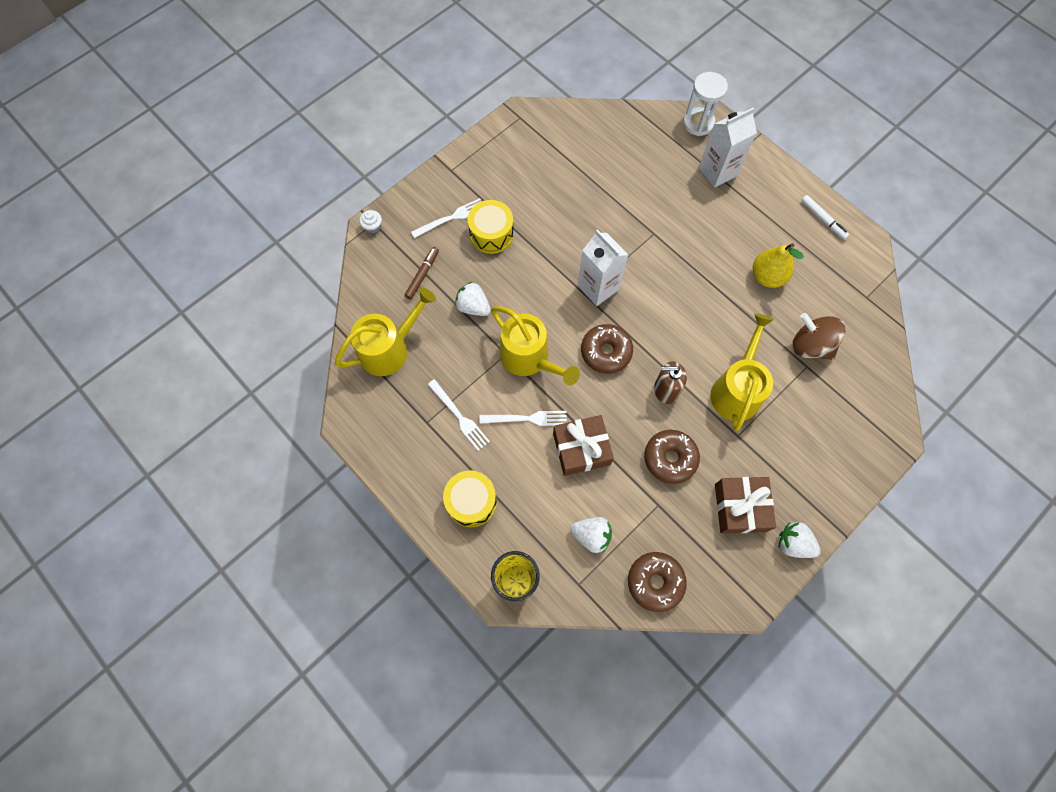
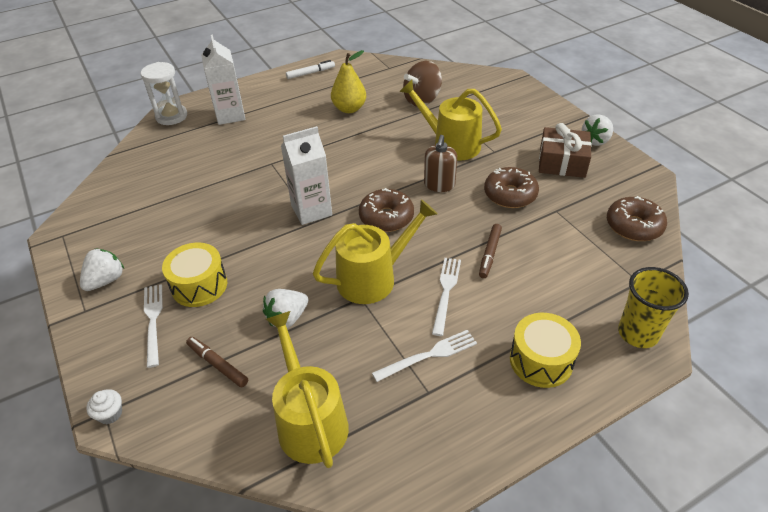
camera: 75 degrees left, 25 degrees down
brown gift [553,415,614,476] -> brown marker [479,224,502,278]
white strawberry [570,517,612,553] -> white strawberry moved to [80,249,124,291]

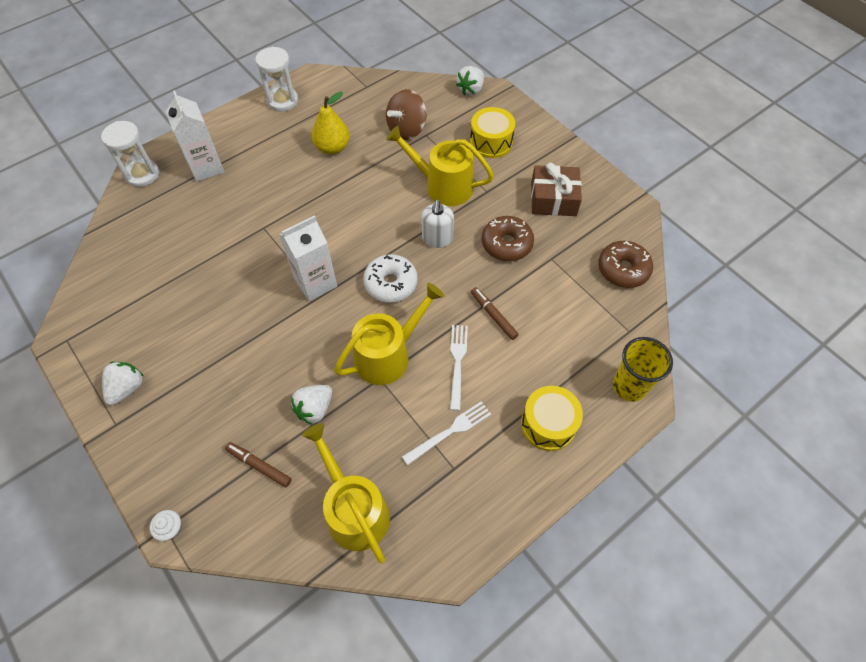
camera: 10 degrees left, 15 degrees up
white fork [144,284,163,368] -> none
yellow drum [162,242,227,307] -> yellow drum moved to [470,107,515,158]
white marker [286,60,335,79] -> white hourglass [255,46,298,112]
brown donut [359,188,414,232] -> white donut [363,254,418,303]
brown soap dispenser [424,135,457,192] -> white soap dispenser [422,200,454,248]
brown marker [479,224,502,278] -> brown marker turned 135 degrees clockwise [471,287,519,340]
white strawberry [582,114,613,146] -> white strawberry moved to [456,66,484,96]

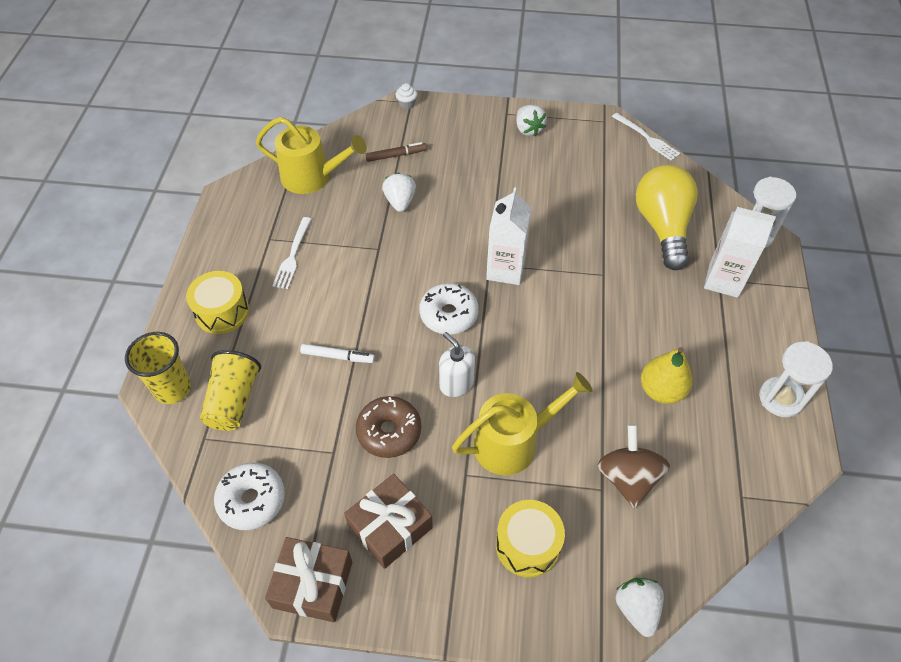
camera: 135 degrees right, 5 degrees down
yellow watering can [334,283,444,385] -> none
white fork [450,325,468,411] -> white fork moved to [612,113,680,161]
brown marker [471,287,519,340] -> white marker [300,344,375,363]
brown donut [598,241,653,288] -> white donut [214,463,285,530]
none -> yellow cup [200,350,261,431]
none -> brown gift [265,537,353,622]
none -> yellow light bulb [636,165,698,270]

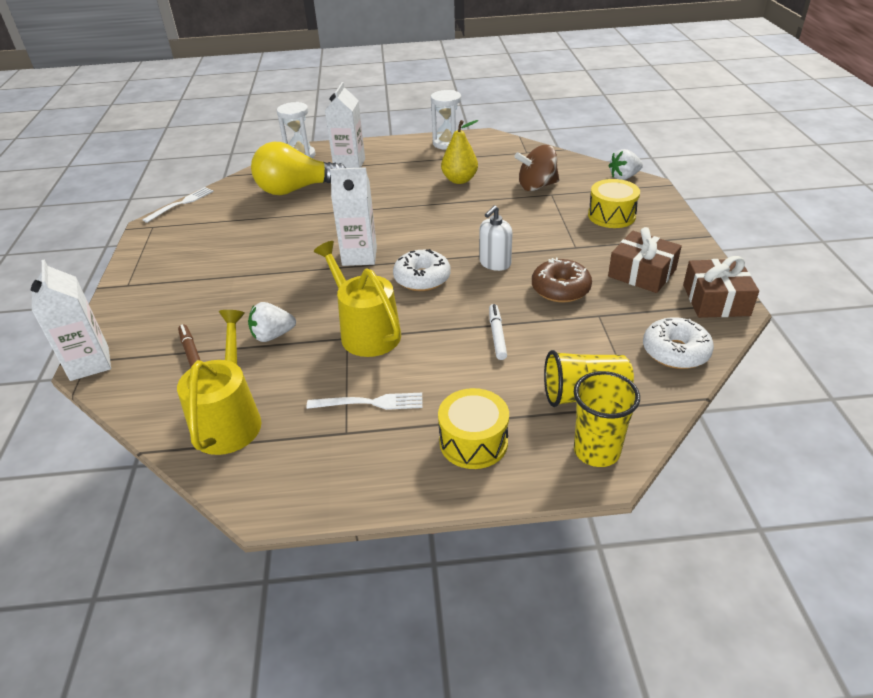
camera: 100 degrees left, 15 degrees down
white cupcake [396,83,418,109] -> white carton [31,259,111,381]
yellow watering can [452,372,593,475] -> yellow watering can moved to [314,241,401,357]
white strawberry [516,105,547,136] -> none

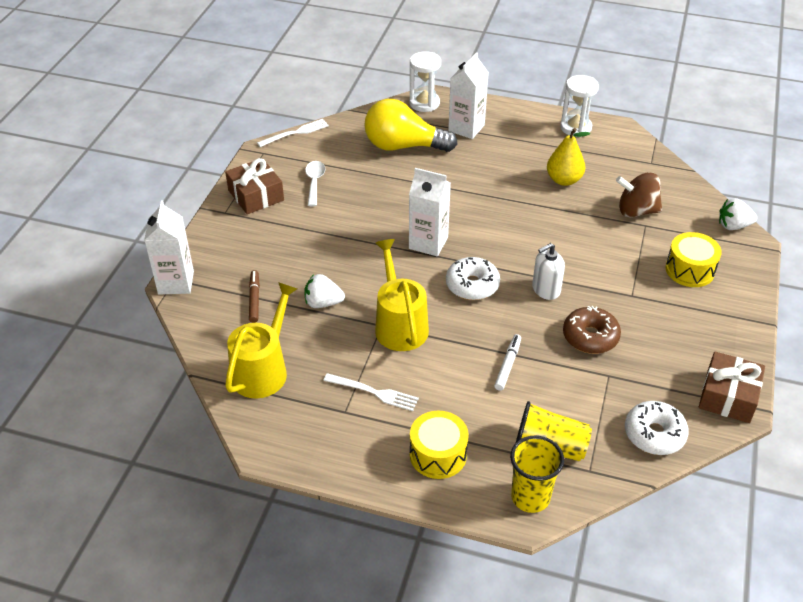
camera: 20 degrees right, 5 degrees up
brown gift [608,227,682,293] -> brown gift moved to [225,158,284,214]
none -> white spoon [305,161,325,206]

